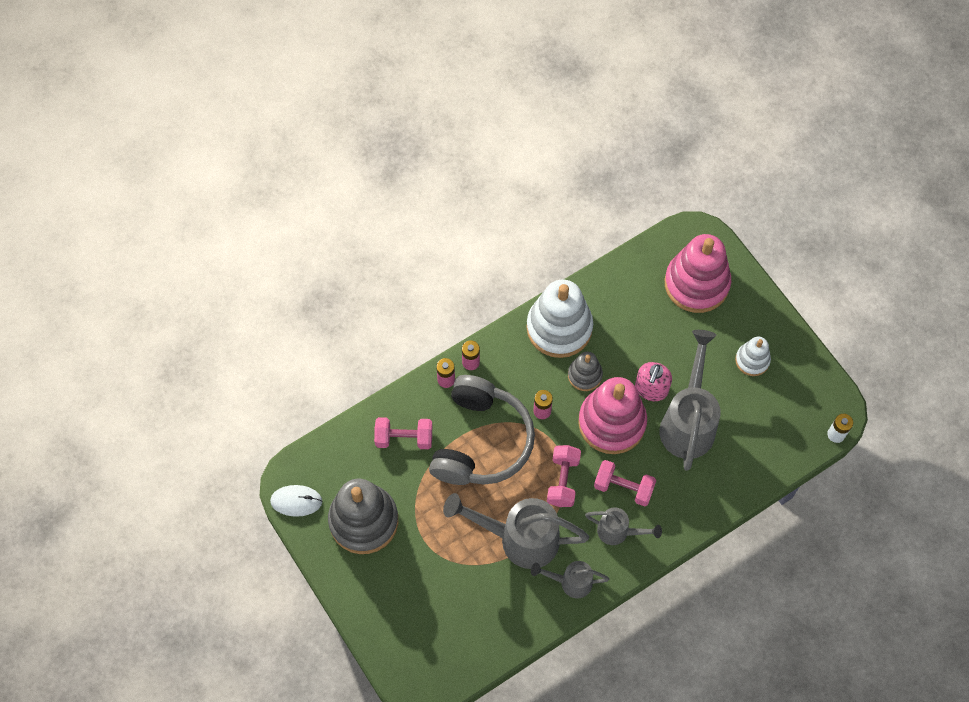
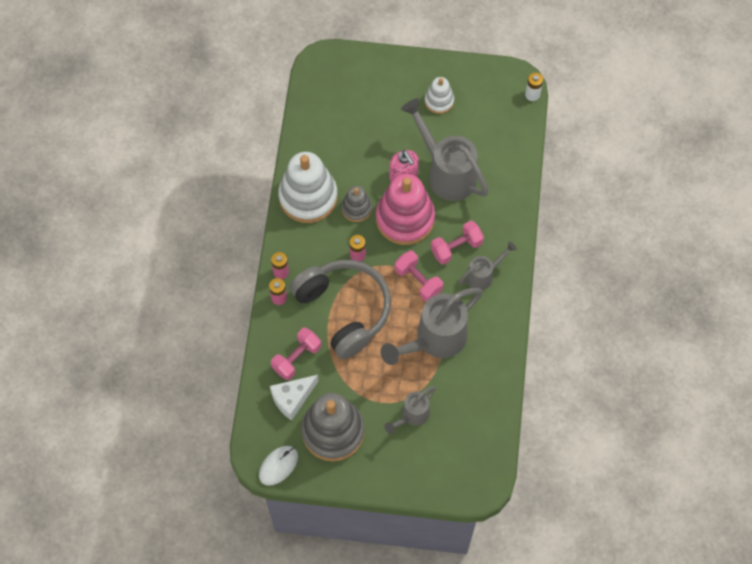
camera: 50 degrees left, 0 degrees up
grey watering can [531,561,609,598] -> grey watering can moved to [384,386,436,434]
pink stacking toy [665,234,731,313] -> none
none -> white cheese [270,375,319,421]

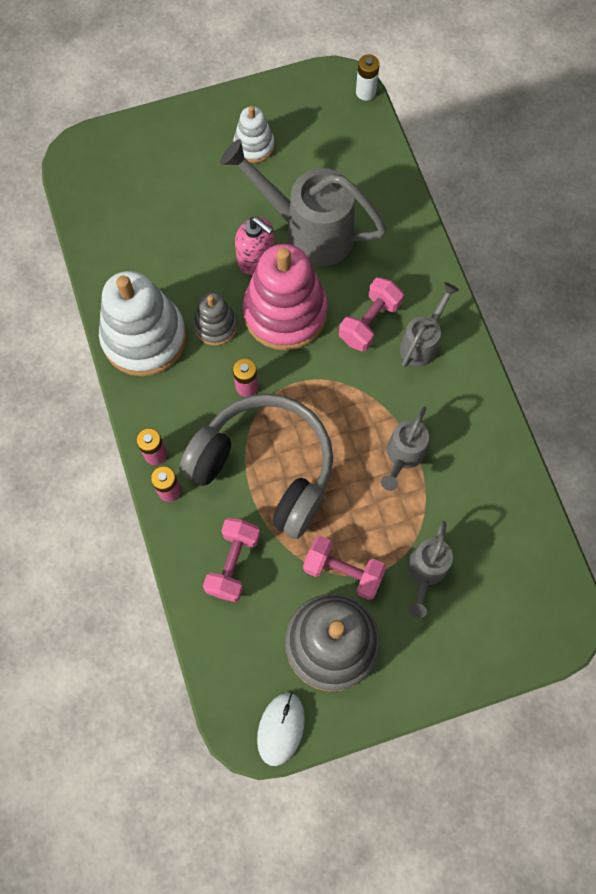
camera: 25 degrees left, 5 degrees up
white cheese [270,375,319,421] -> none
grey watering can [381,288,483,365] -> grey watering can [381,406,429,491], size x0.54
pink dumbbell [395,251,443,302] -> pink dumbbell moved to [303,536,387,600]

